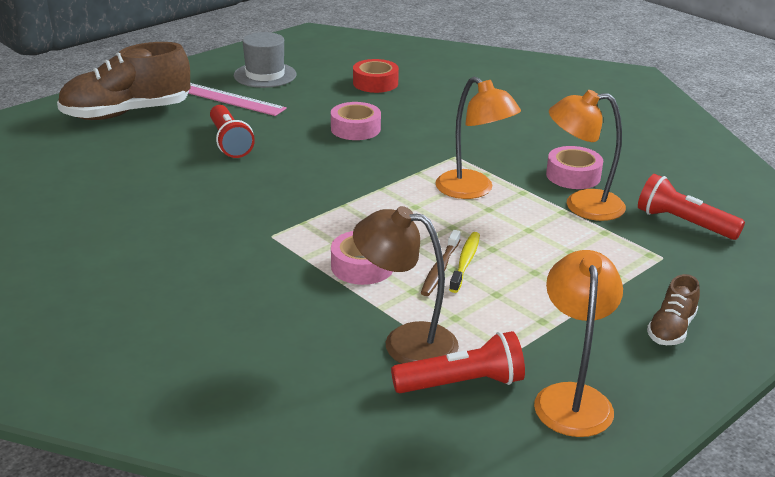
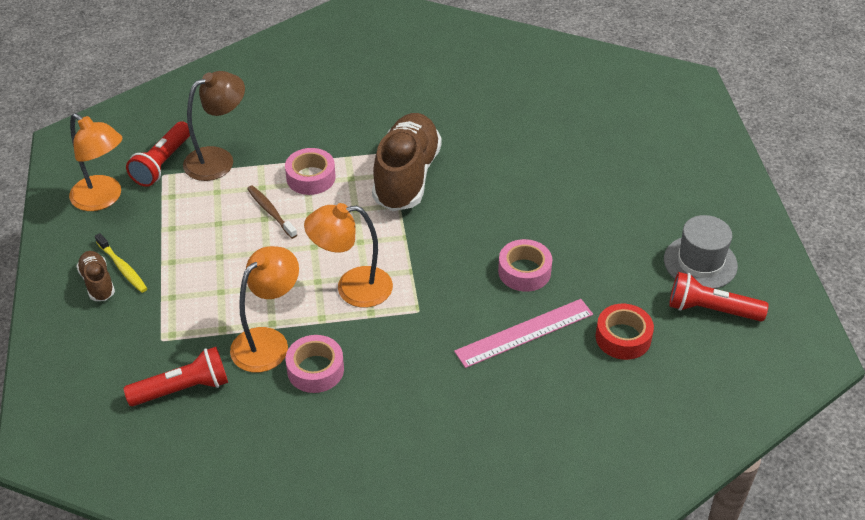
camera: 125 degrees right, 15 degrees up
brown shoe [57,42,190,120] -> brown shoe moved to [372,113,442,211]
pink ruler [188,83,287,116] -> pink ruler moved to [454,299,593,368]
red flashlight [210,105,255,158] -> red flashlight moved to [669,272,768,321]
yellow toothbrush [449,232,480,293] -> yellow toothbrush moved to [95,233,148,293]

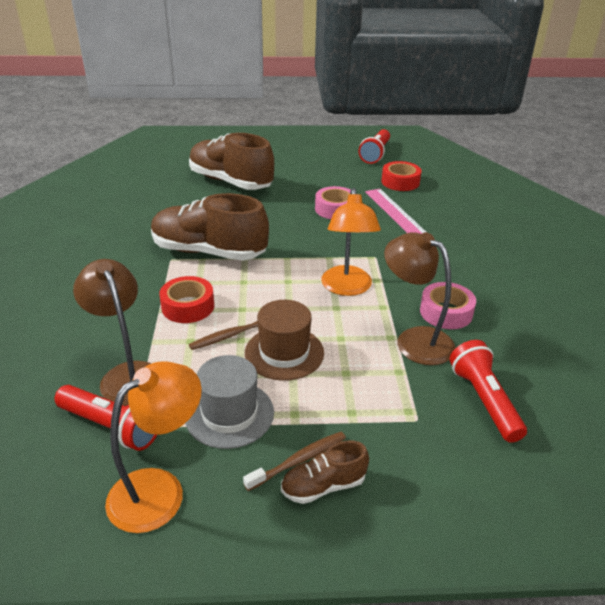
camera: 85 degrees left, 10 degrees down
yellow toothbrush [95,233,148,293] -> brown toothbrush [243,432,346,491]
orange lamp [230,246,299,372] -> brown lamp [384,232,455,365]
pink tape [285,148,336,195] -> red tape [159,276,214,323]
grey hat [664,215,738,289] -> grey hat moved to [185,355,274,449]
none -> brown shoe [189,133,274,190]
none -> brown hat [245,300,324,381]

